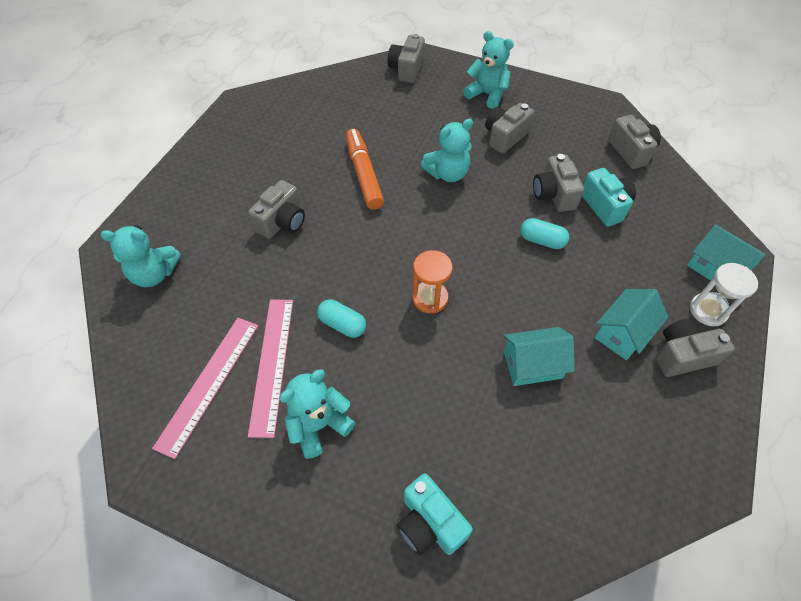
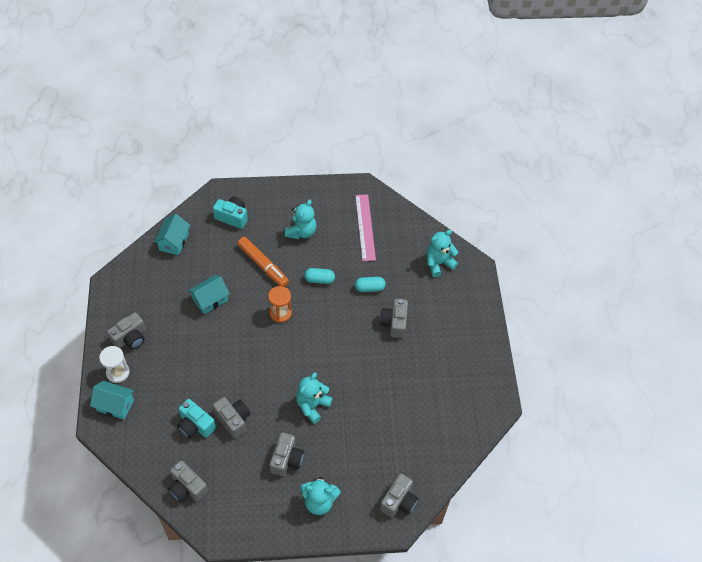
camera: 150 degrees right, 0 degrees up
pink ruler [248,300,293,438] -> none
orange marker [346,129,384,210] -> orange marker moved to [237,237,289,287]
grey camera [388,34,425,83] -> grey camera turned 45 degrees clockwise [380,473,418,518]
turquoise capsule [520,218,569,249] -> turquoise capsule moved to [355,277,386,292]
turquoise house [595,289,668,360] -> turquoise house moved to [154,214,190,255]

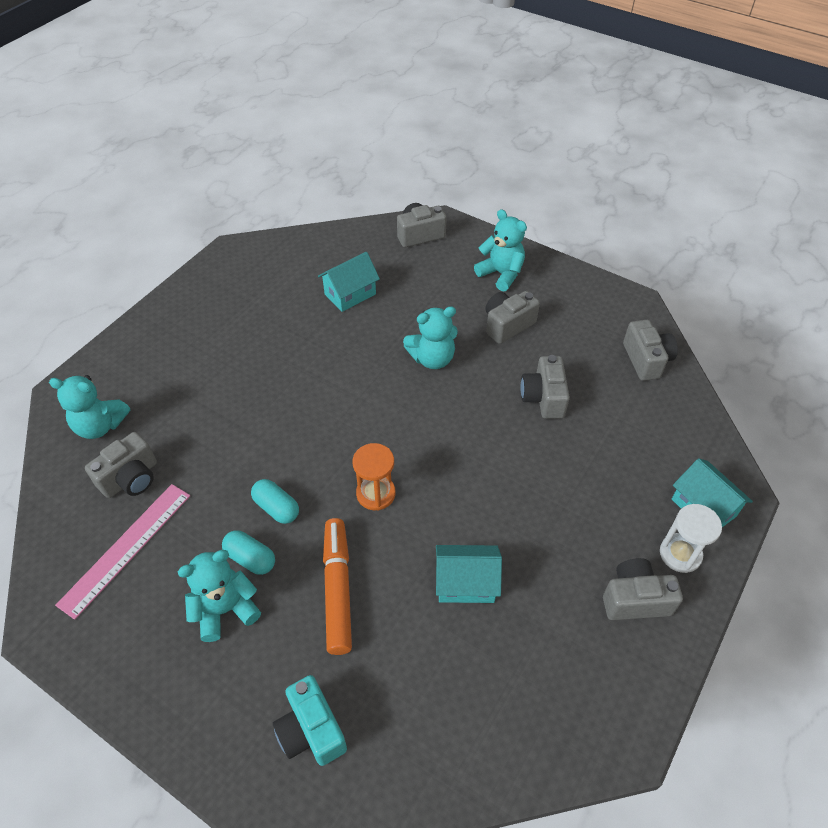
camera: 140 degrees left, 5 degrees down
turquoise house [154,214,190,255] -> turquoise house moved to [318,252,380,312]
turquoise camera [177,399,216,438] -> none
turquoise capsule [355,277,386,292] -> turquoise capsule moved to [222,530,275,575]
grey camera [380,299,408,338] -> grey camera moved to [85,432,157,498]

